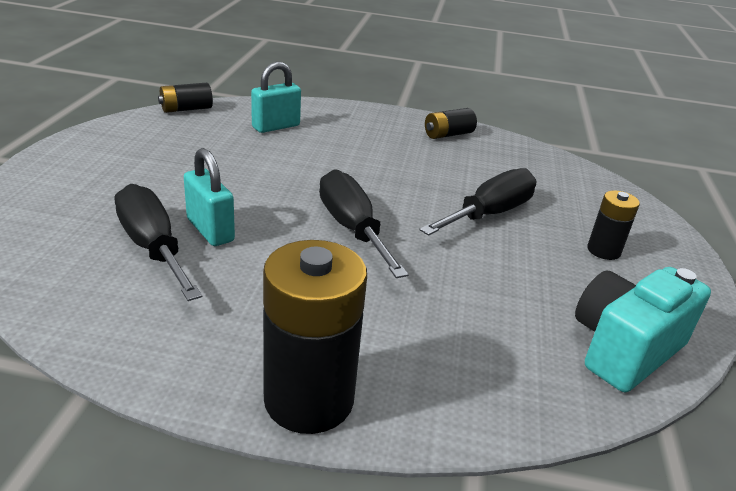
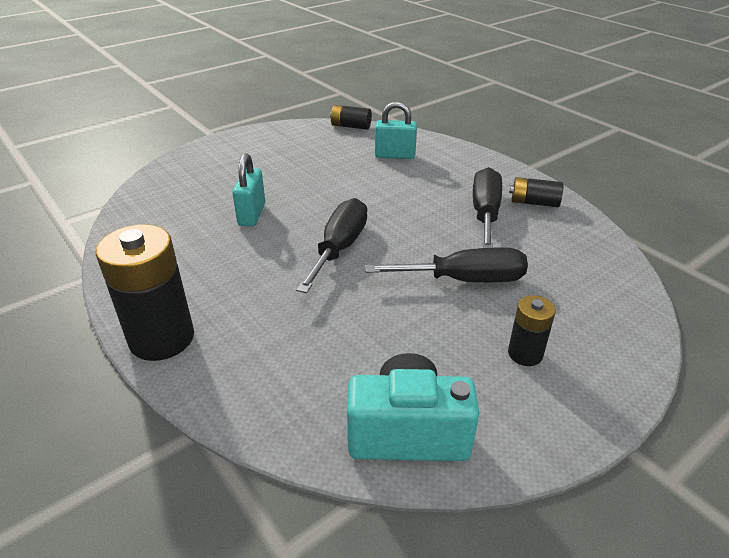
camera: 45 degrees right, 5 degrees up
black screwdriver [115,184,203,301] -> black screwdriver moved to [473,167,502,248]

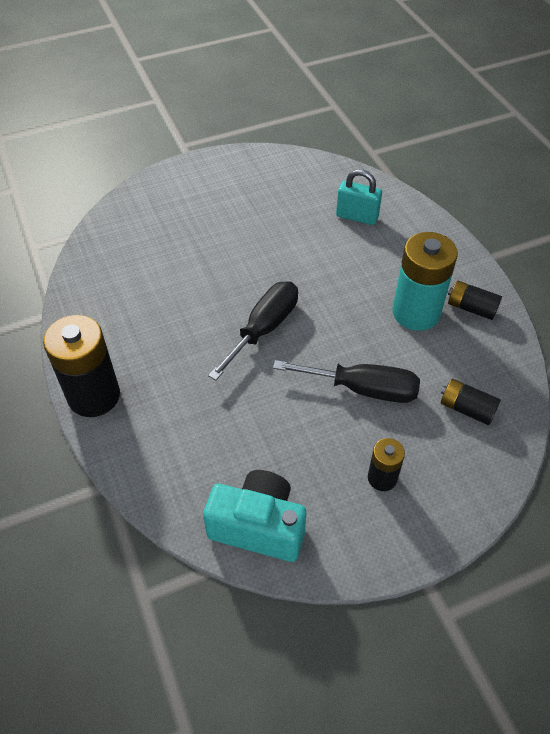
camera: 15 degrees right, 15 degrees up
turquoise padlock [232,153,265,226] -> none
black battery [330,105,372,130] -> black battery moved to [441,379,501,425]
black screwdriver [473,167,502,248] -> turquoise battery [393,232,458,331]

